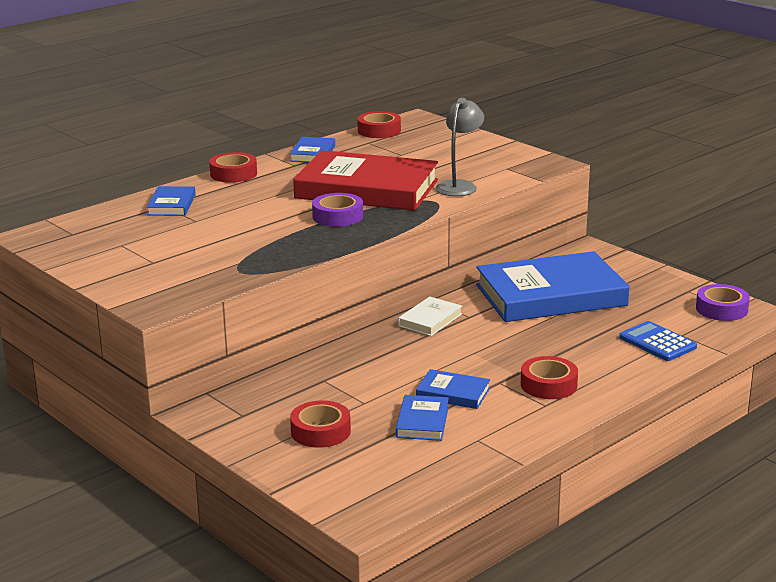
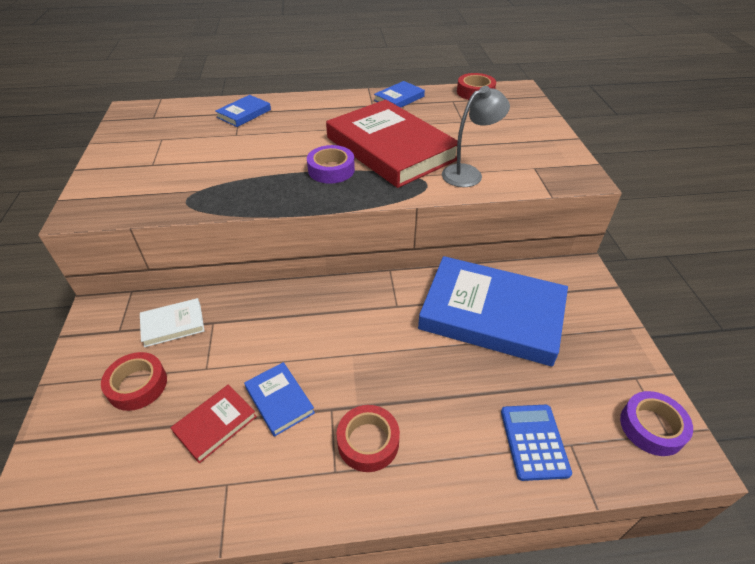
camera: 35 degrees right, 20 degrees up
red tape [209,152,257,183] -> none
blue book [396,395,449,441] -> red book [171,385,257,463]
white book [398,297,462,336] -> white book moved to [140,298,205,347]

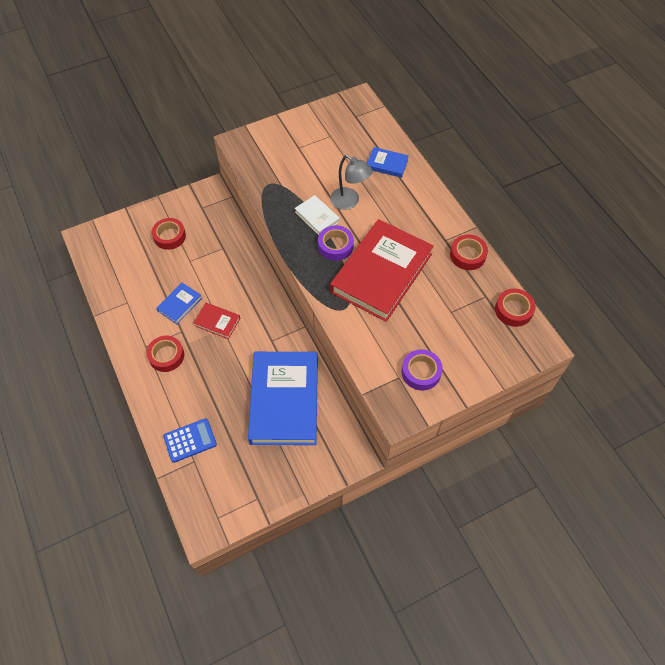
camera: 70 degrees right, 15 degrees up
white book [140,298,205,347] -> white book moved to [295,195,340,235]
red book [171,385,257,463] -> red book moved to [193,302,240,339]
blue book [374,81,425,108] -> red tape [450,234,488,270]
grey lamp [442,86,510,187] -> grey lamp moved to [330,155,373,210]
purple tape [620,391,693,456] -> purple tape moved to [402,349,443,390]

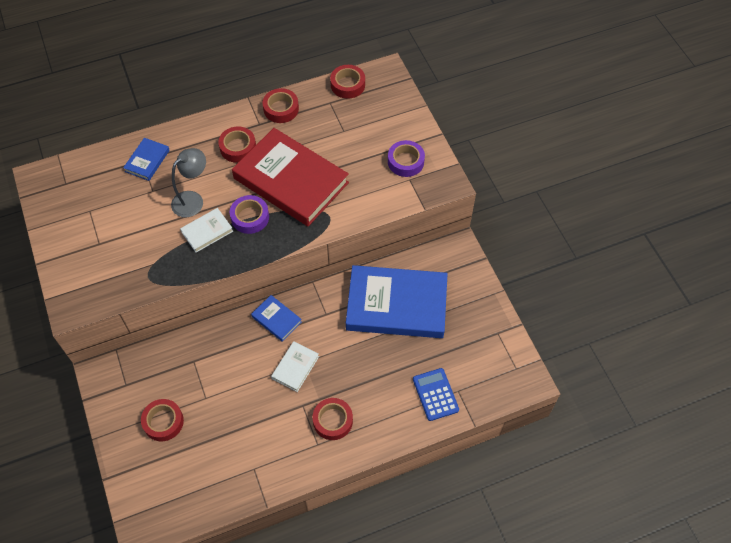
camera: 85 degrees left, 0 degrees up
blue book [156,283,202,324] -> blue book moved to [251,295,302,342]
red book [193,302,240,339] -> white book [271,341,319,392]
none -> red tape [218,126,256,163]

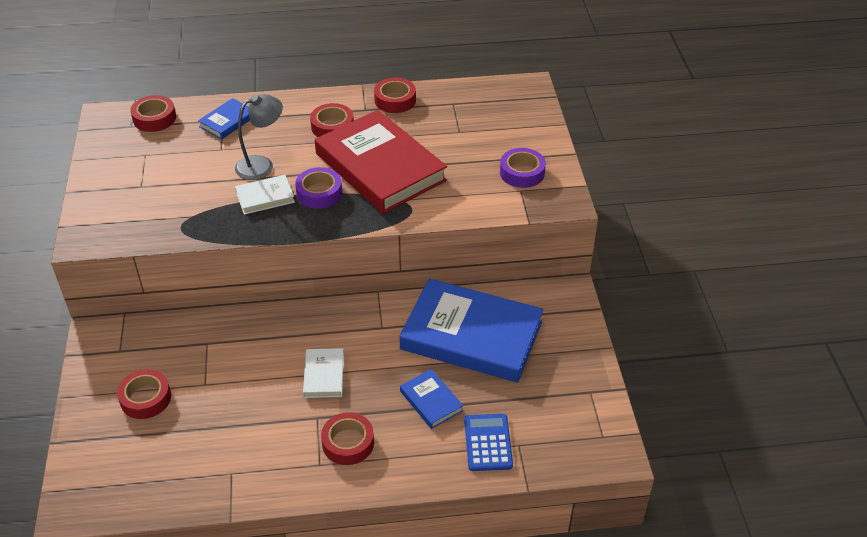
camera: 15 degrees right, 15 degrees down
blue book [251,295,302,342] -> blue book moved to [400,369,463,429]
white book [271,341,319,392] -> white book turned 45 degrees counterclockwise [303,348,344,398]
red tape [330,65,365,99] -> red tape moved to [130,95,176,132]

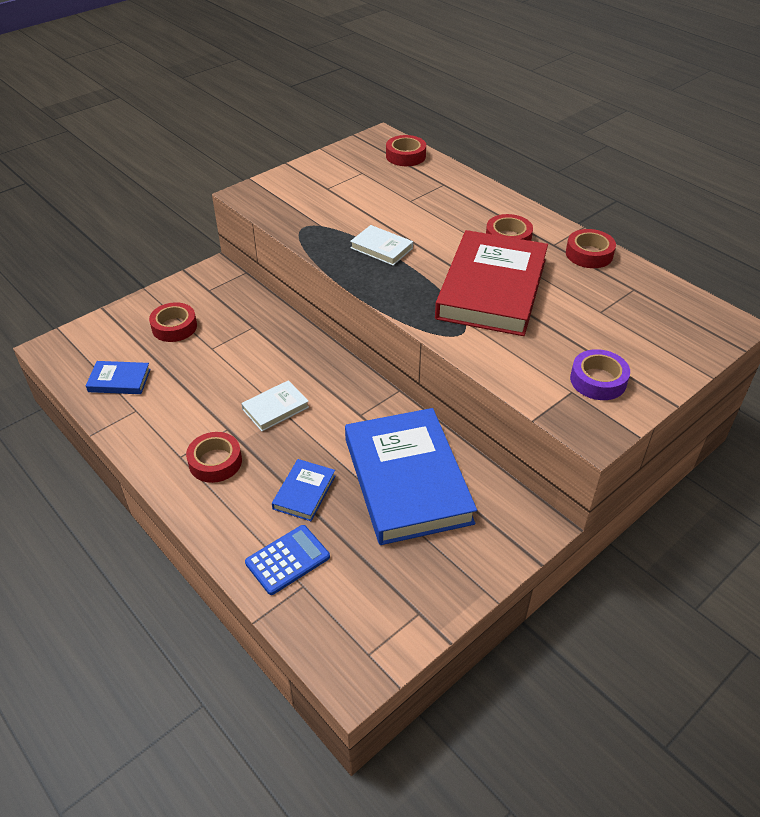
camera: 55 degrees right, 0 degrees up
blue book [198,98,250,140] -> blue book moved to [86,361,151,394]
grey lamp [235,94,283,180] -> none
purple tape [295,167,342,209] -> none

